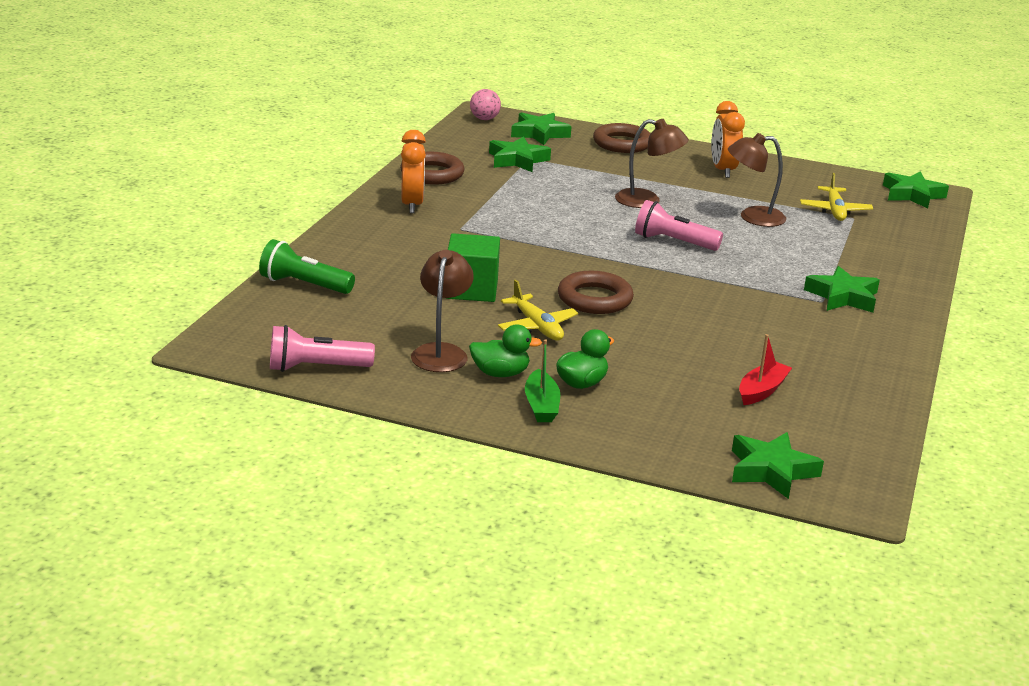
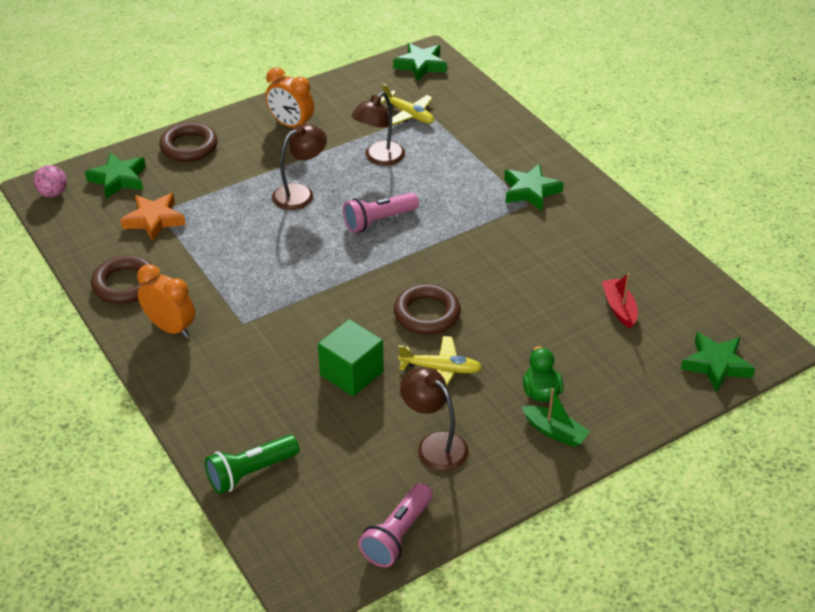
camera: 50 degrees left, 15 degrees up
green duck [469,325,542,377] -> none
green star [489,136,551,172] -> orange star [120,193,185,241]

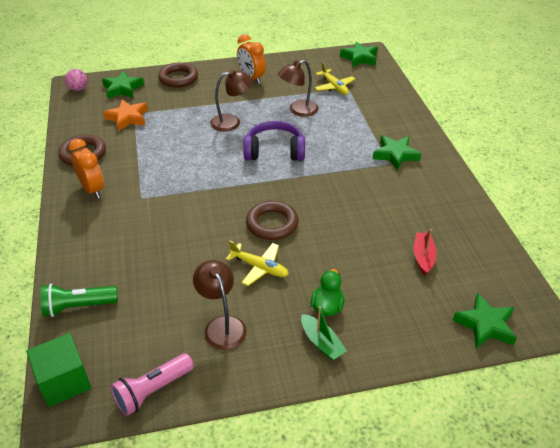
camera: 20 degrees right, 0 degrees up
green cube [318,319,384,396] -> green cube moved to [27,333,91,407]
pink flashlight [343,192,419,233] -> purple headphones [243,121,305,161]

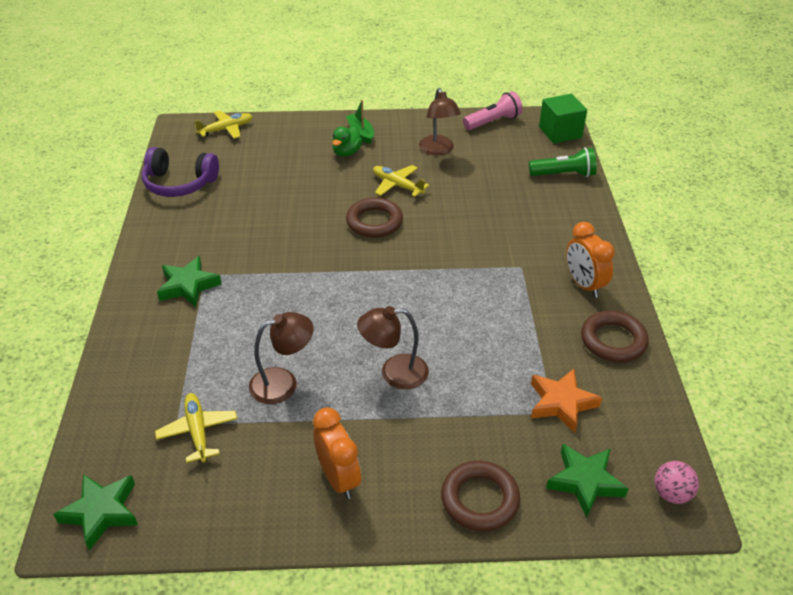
camera: 170 degrees left, 0 degrees up
purple headphones [243,121,305,161] -> purple headphones moved to [142,147,219,197]
red boat [414,229,437,275] -> none
green star [453,293,517,348] -> yellow plane [194,110,253,139]

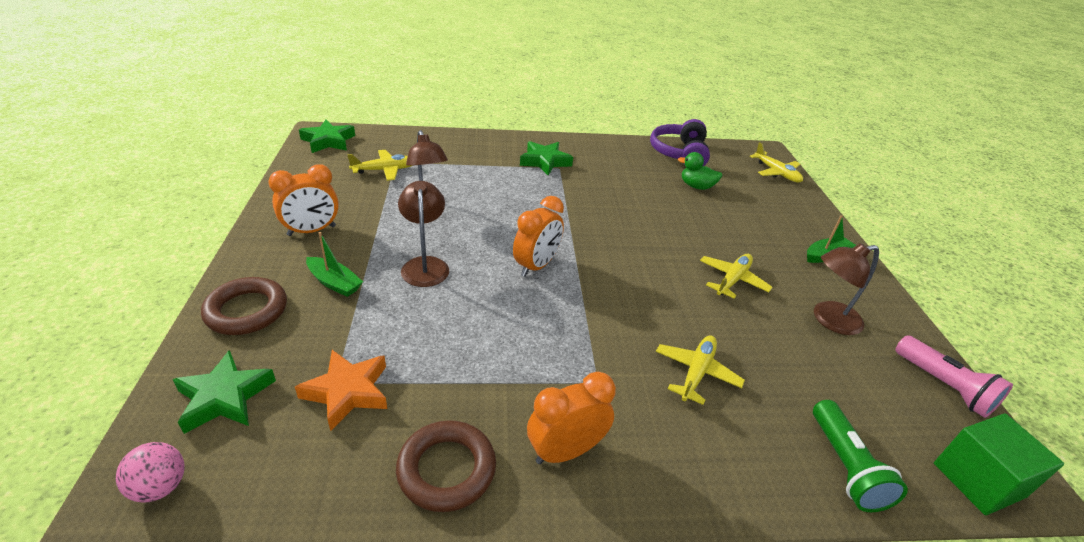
camera: 85 degrees right, 5 degrees down
green duck [332,126,363,157] -> green duck moved to [678,152,723,190]
brown ring [346,198,403,238] -> none
none -> green boat [306,232,363,297]
none -> orange clock [513,196,564,277]
none -> yellow plane [656,335,745,405]

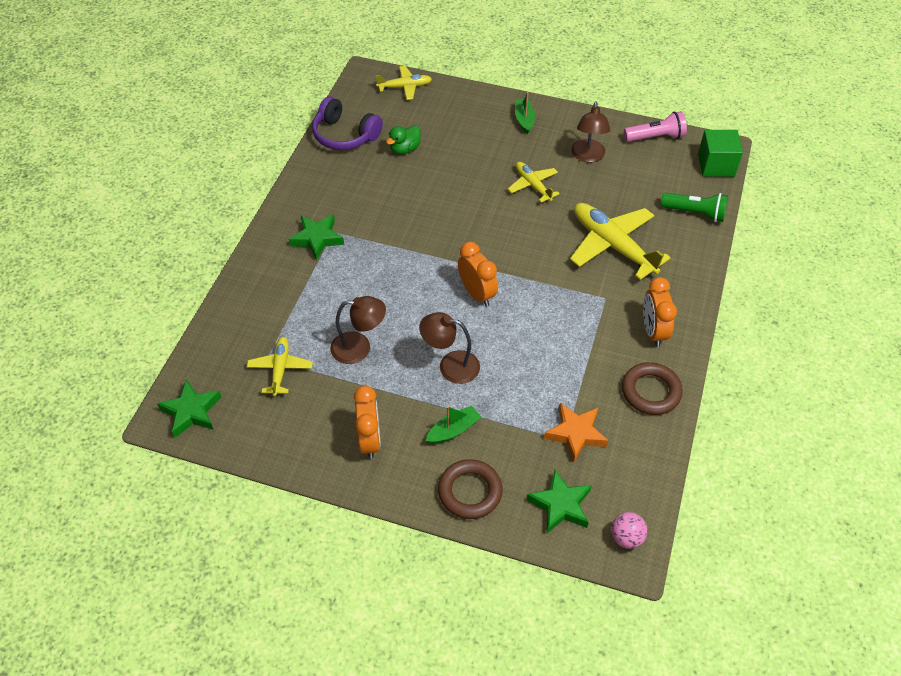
camera: 65 degrees left, 15 degrees up
yellow plane [656,335,745,405] -> yellow plane [570,203,671,280], size x1.79

